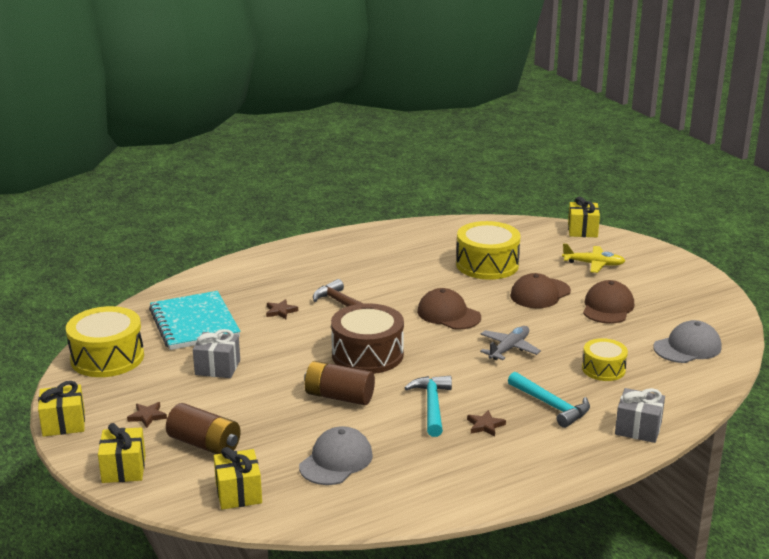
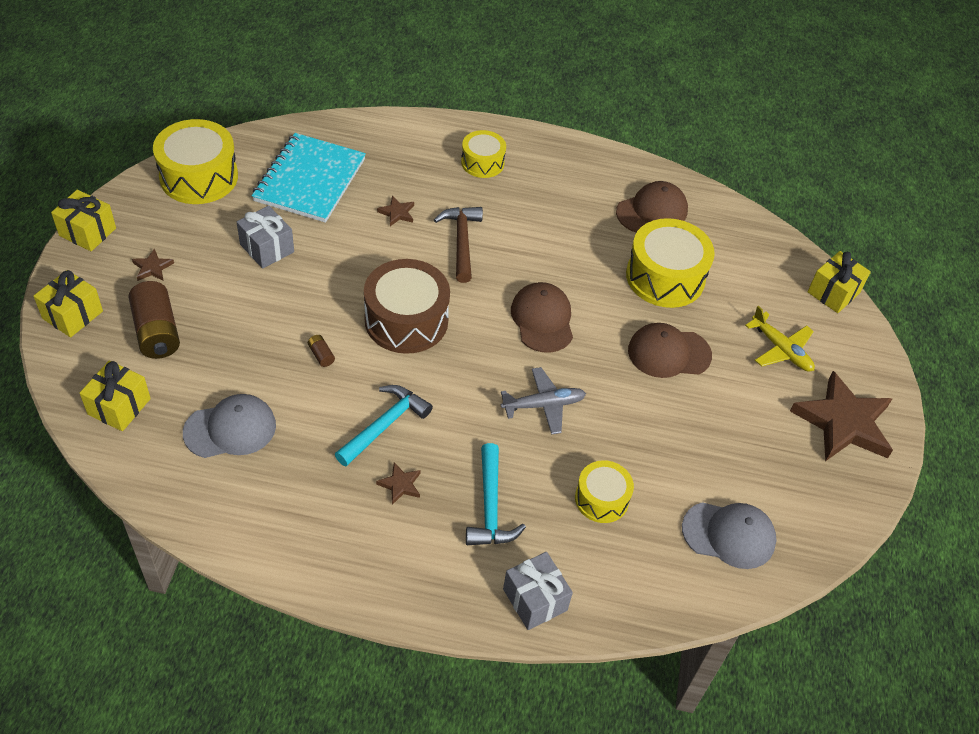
camera: 35 degrees right, 25 degrees up
brown battery [304,361,375,405] -> brown battery [308,335,335,367], size x0.43
brown cap [583,280,634,324] -> brown cap moved to [616,181,688,233]
none -> yellow drum [461,130,506,178]
none -> brown star [790,371,893,461]

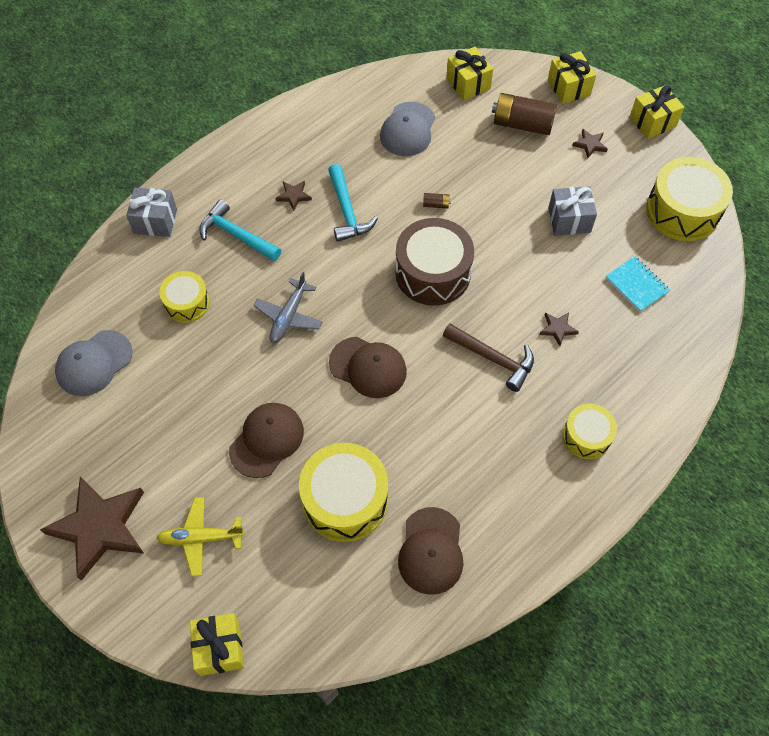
camera: 130 degrees right, 10 degrees up
turquoise notebook [252,133,366,223] -> turquoise notebook [606,256,670,312], size x0.51

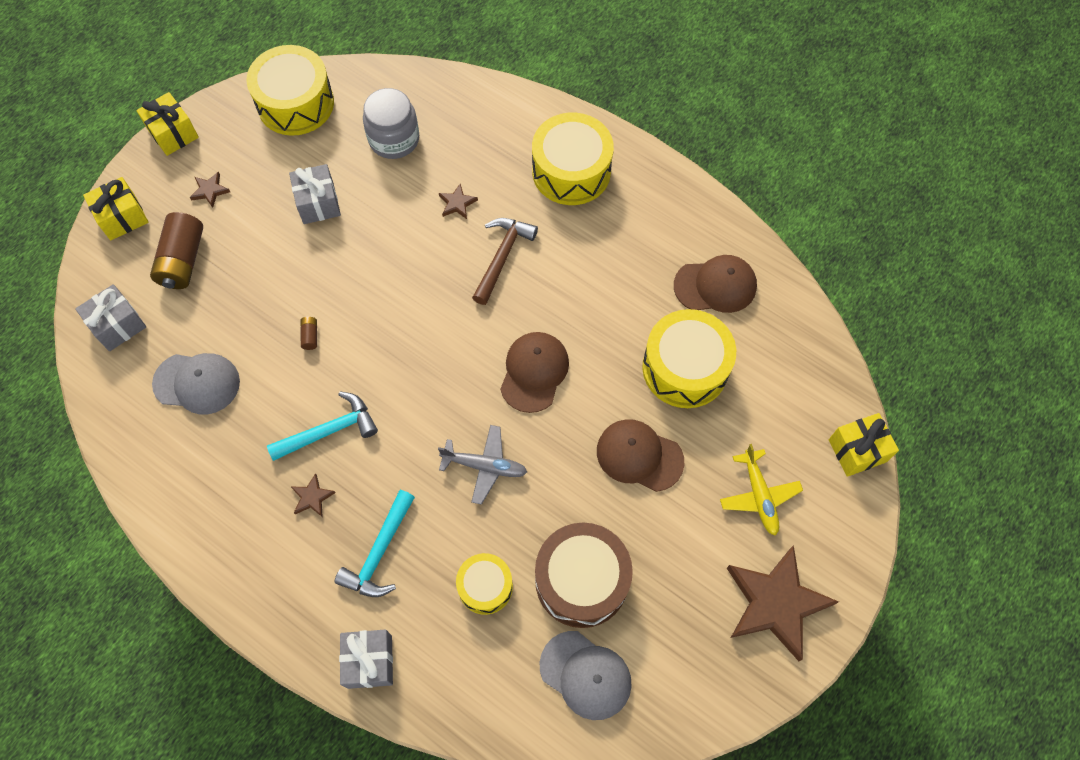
camera: 100 degrees left, 5 degrees up
brown drum [395,218,474,306] -> brown drum moved to [535,523,633,628]
yellow gift [446,47,493,100] -> grey gift [75,284,146,351]
yellow drum [562,404,617,459] -> yellow drum [532,113,614,205], size x1.70
turquoise notebook [606,256,670,312] -> grey jar [363,88,419,159]

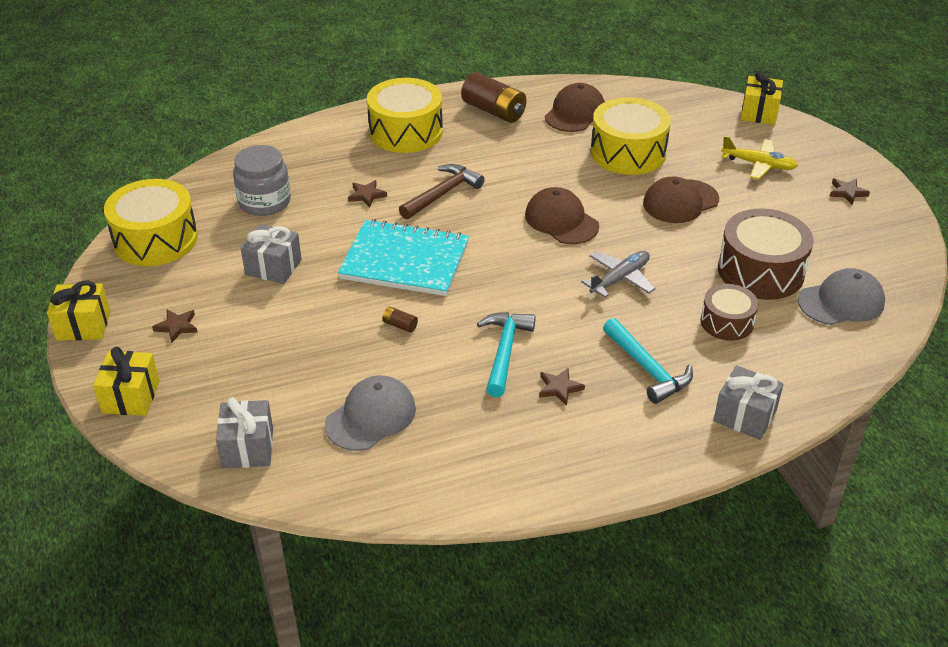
camera: 55 degrees left, 25 degrees down
brown battery [150,212,203,289] -> brown battery moved to [461,72,527,123]
yellow drum [456,553,513,615] -> brown drum [701,284,759,341]
brown hammer [472,218,538,305] -> brown hammer turned 75 degrees clockwise [399,164,485,219]
brown star [727,545,839,661] -> brown star [830,178,870,205], size x0.42
none -> turquoise notebook [338,219,469,296]

